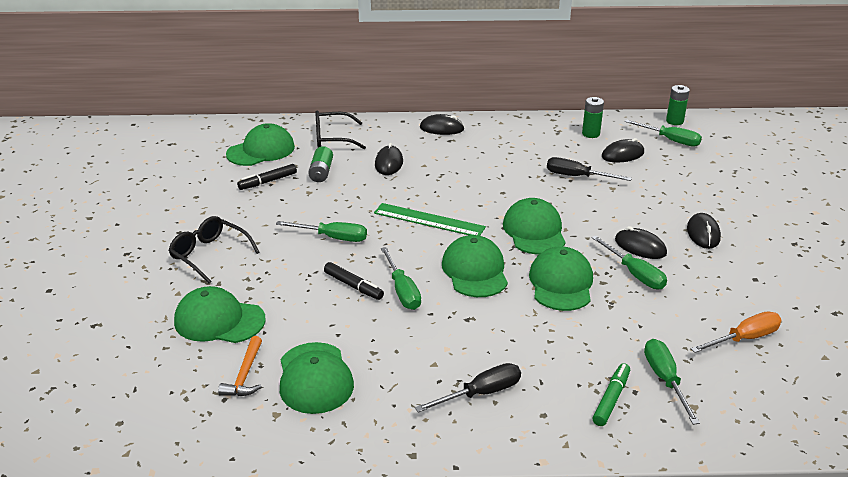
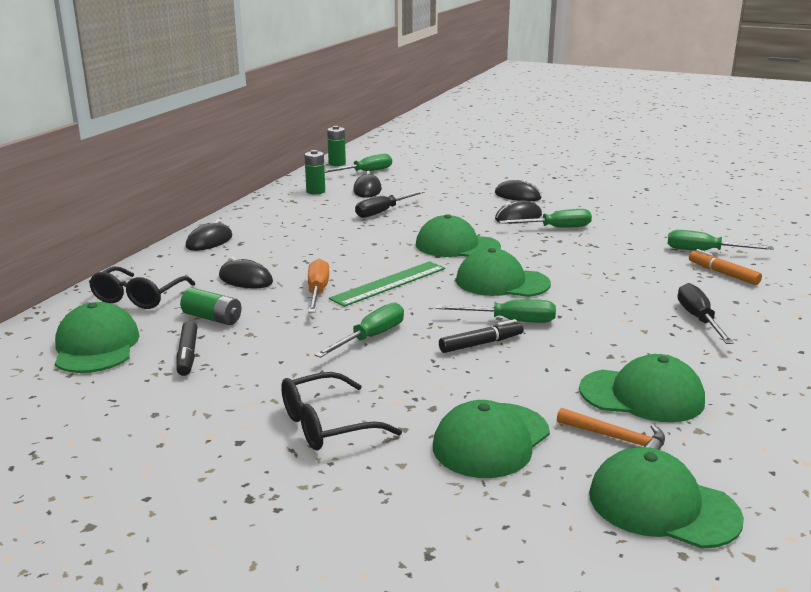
camera: 65 degrees left, 10 degrees down
green cap [529,246,593,311] -> green cap moved to [589,447,744,549]
green marker [592,363,630,426] -> orange marker [689,249,762,285]
orange screwdriver [691,312,781,353] -> orange screwdriver moved to [308,259,329,313]

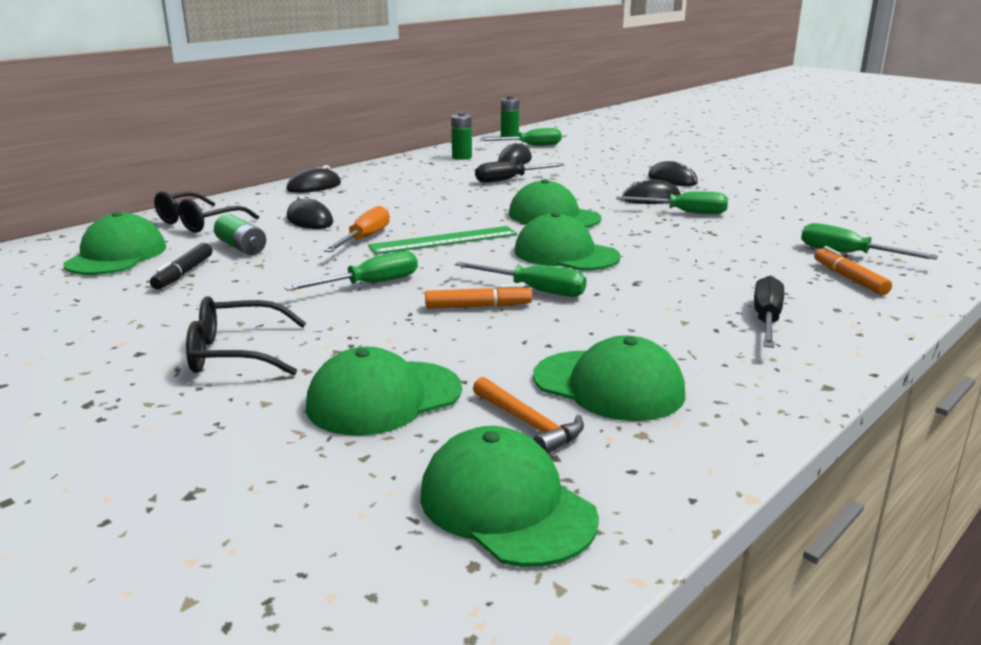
camera: 20 degrees right, 0 degrees up
black marker [439,319,524,353] -> orange marker [425,284,532,309]

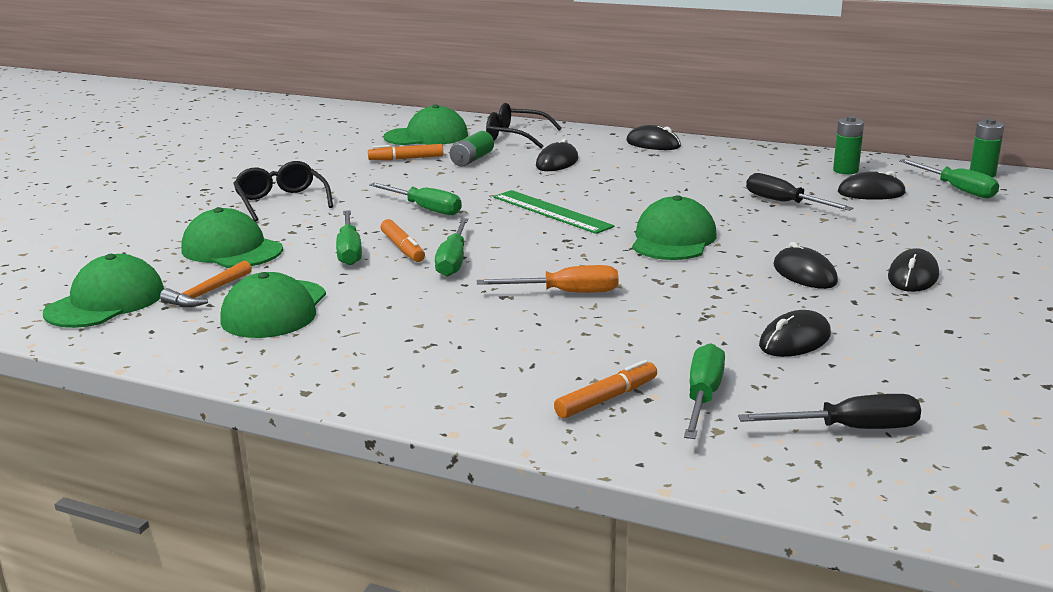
camera: 70 degrees right, 0 degrees up
black marker [150,243,212,290] -> orange marker [368,144,443,160]
orange screwdriver [324,206,390,252] -> orange screwdriver moved to [477,265,618,293]
green cap [514,212,621,271] -> none
green screwdriver [616,191,728,214] -> green screwdriver moved to [336,210,362,265]
black screwdriver [754,276,784,348] -> black screwdriver moved to [738,394,921,429]
none -> black mouse [759,310,831,357]

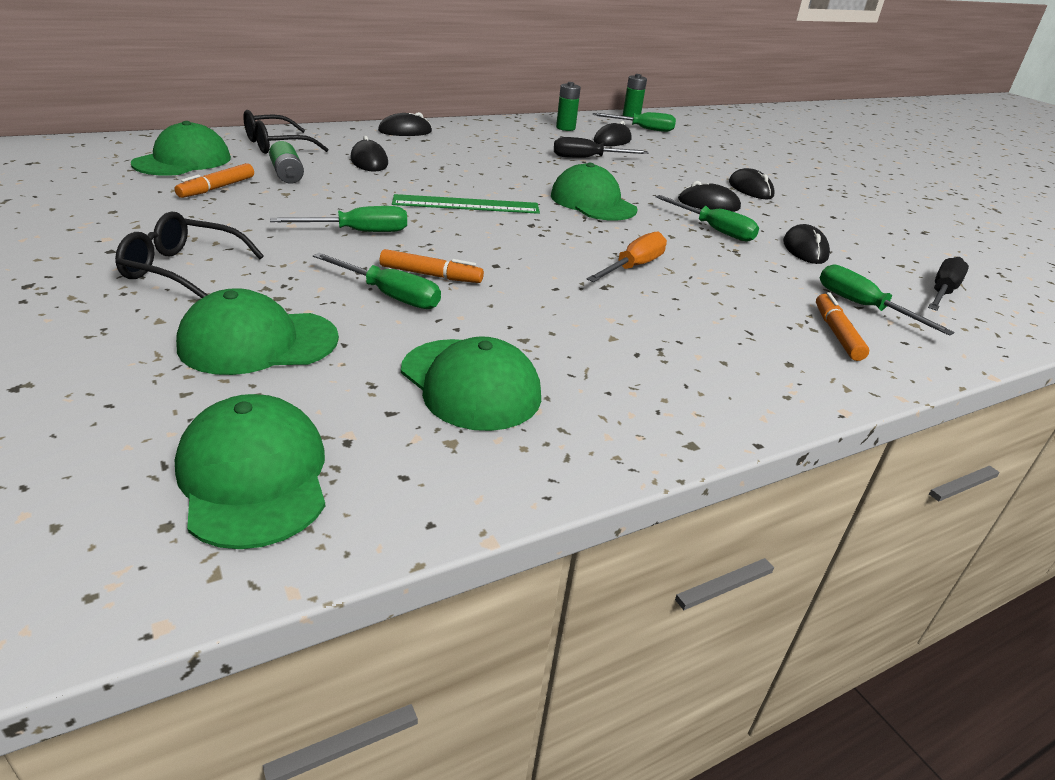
camera: 55 degrees left, 10 degrees up
orange hammer [160,261,252,307] -> none
green screwdriver [435,218,468,277] -> green screwdriver moved to [656,195,759,242]

